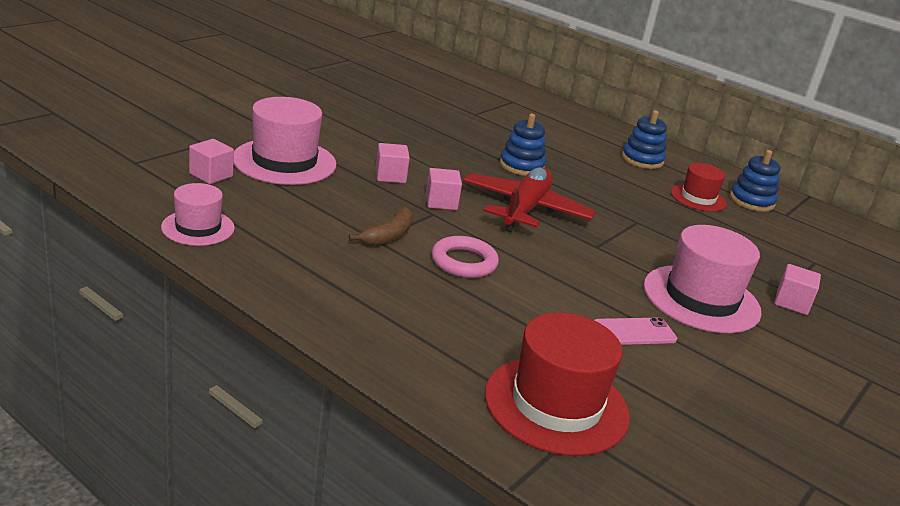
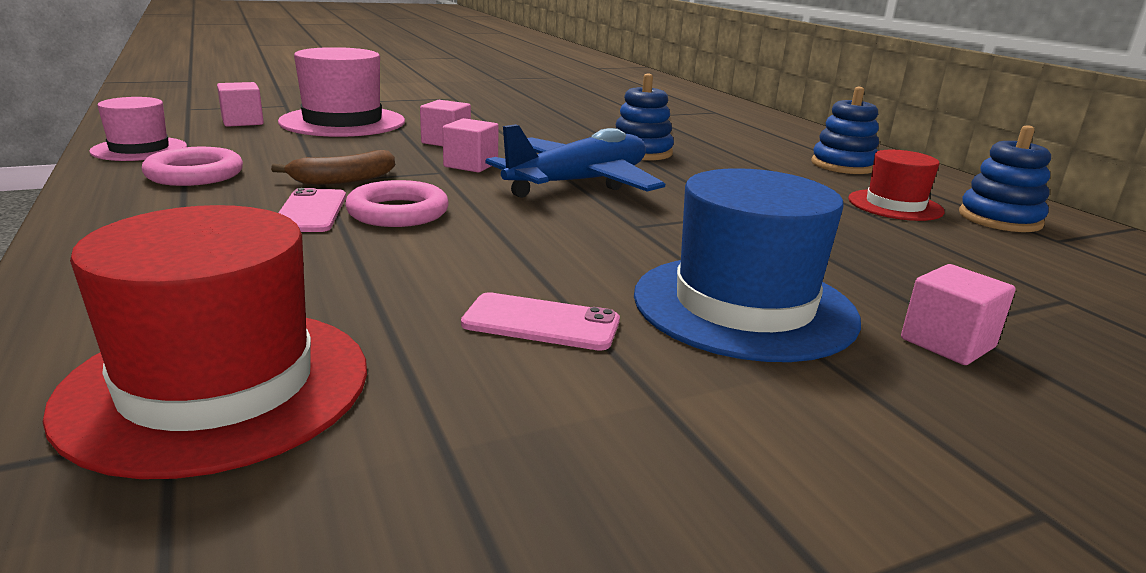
camera: 30 degrees right, 5 degrees down
red plane [463,167,596,232] -> blue plane [486,124,665,198]
pink hat [644,225,762,333] -> blue hat [634,168,861,362]
none -> pink ring [142,147,243,186]
none -> pink phone [278,188,346,232]

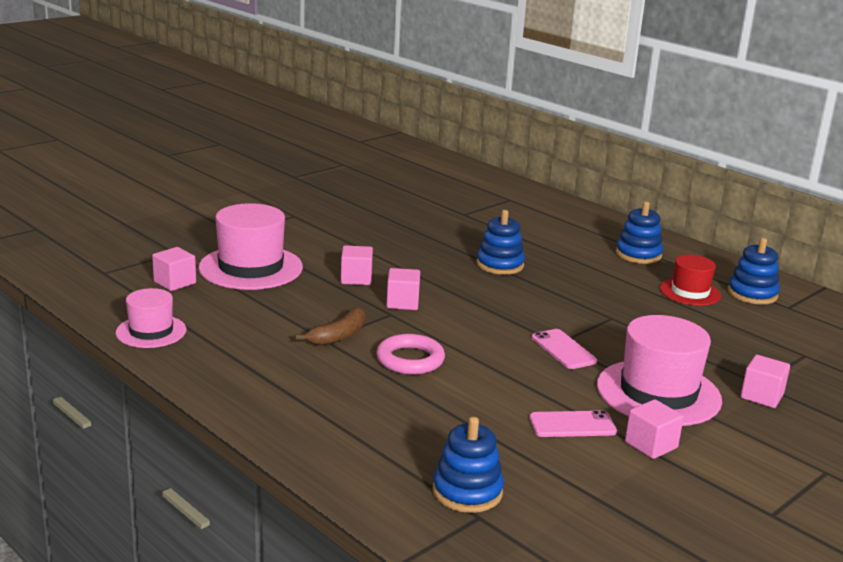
camera: 20 degrees left, 0 degrees up
red hat [43,205,367,479] -> blue stacking toy [433,417,504,513]
pink ring [142,147,243,186] -> none
pink phone [278,188,346,232] -> pink phone moved to [532,329,597,369]
blue plane [486,124,665,198] -> none
blue hat [634,168,861,362] -> pink hat [597,315,722,426]
none -> pink cube [625,399,684,459]

